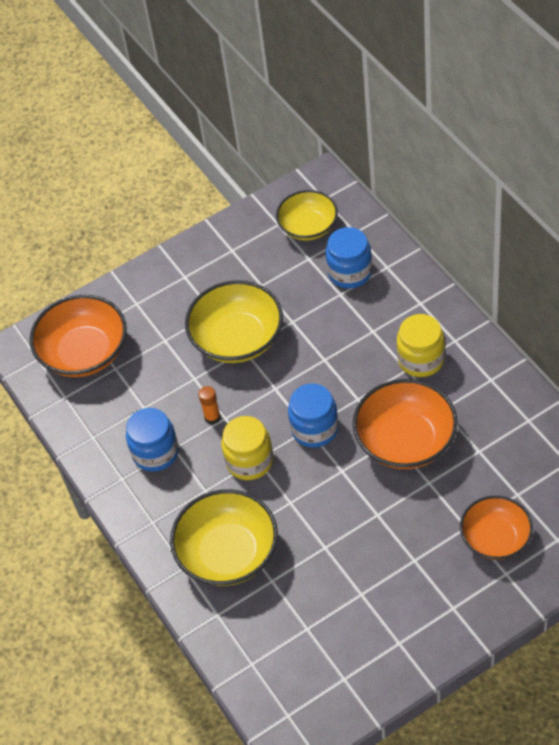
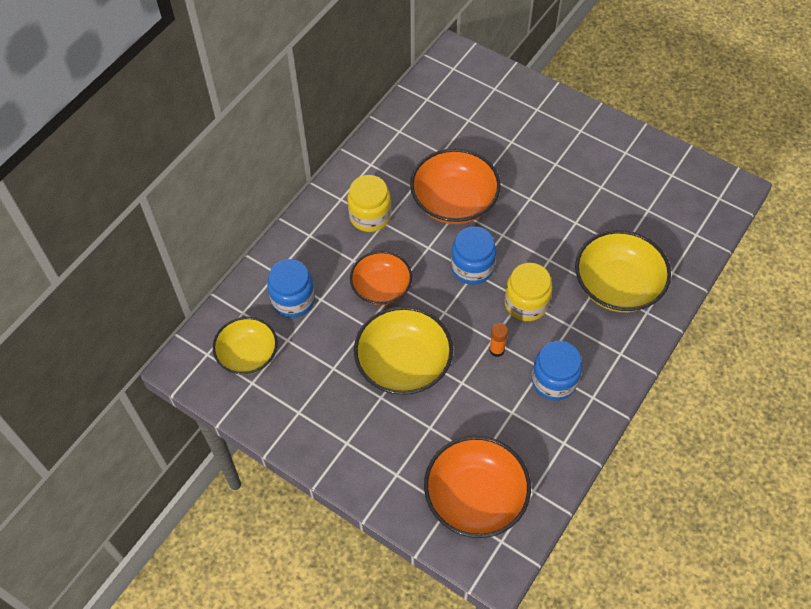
camera: 120 degrees left, 5 degrees up
orange bowl [460,496,533,560] -> orange bowl moved to [350,251,412,305]

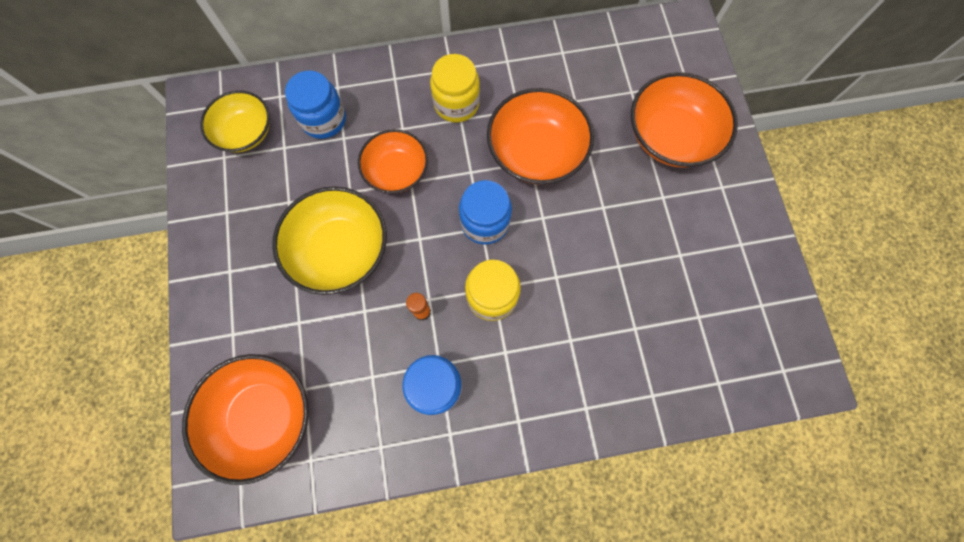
camera: 45 degrees right, 15 degrees up
yellow bowl [575,230,671,312] -> none
none -> orange bowl [631,72,738,168]

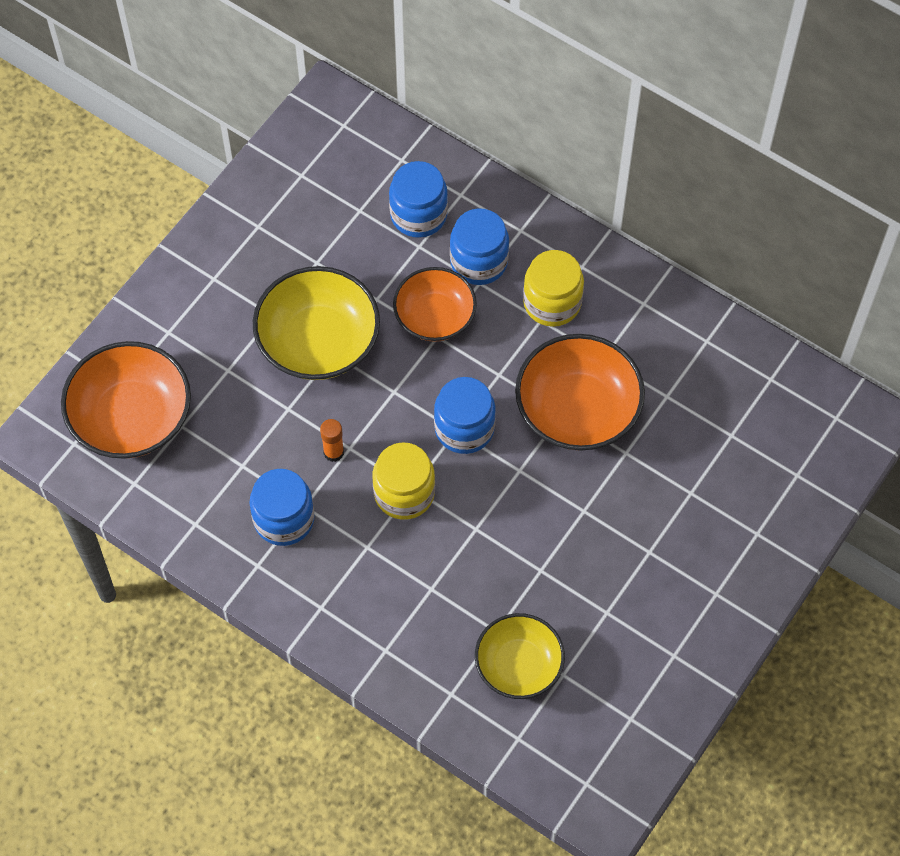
camera: 45 degrees right, 10 degrees down
yellow bowl [200,91,270,152] -> yellow bowl moved to [475,613,565,699]
orange bowl [631,72,738,168] -> none
none -> blue jar [450,208,509,285]

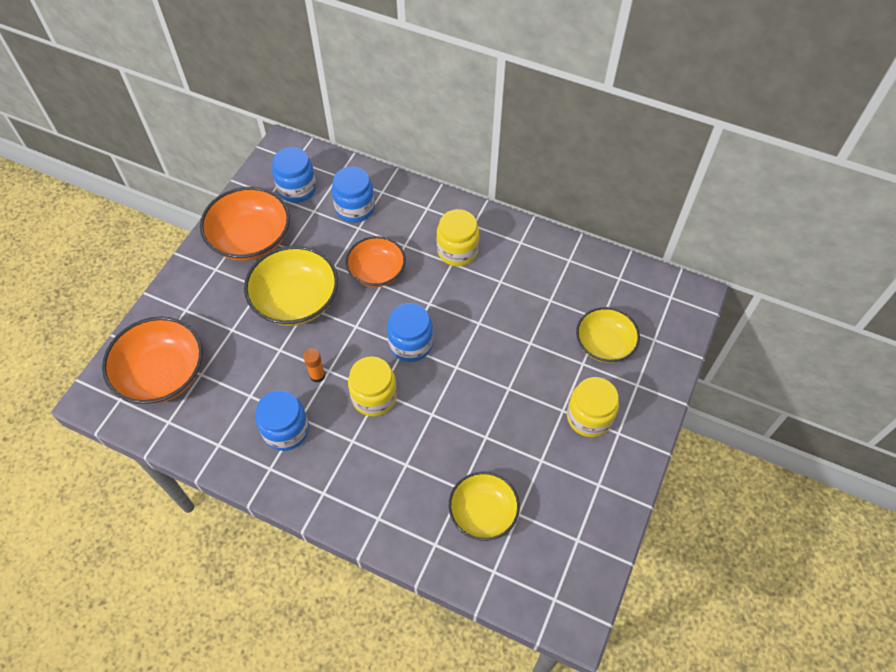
camera: 10 degrees left, 5 degrees down
blue jar [450,208,509,285] -> blue jar moved to [272,147,316,203]
orange bowl [515,334,645,451] -> orange bowl moved to [200,187,290,261]
none -> yellow jar [567,377,619,437]
none -> yellow bowl [576,307,640,363]

